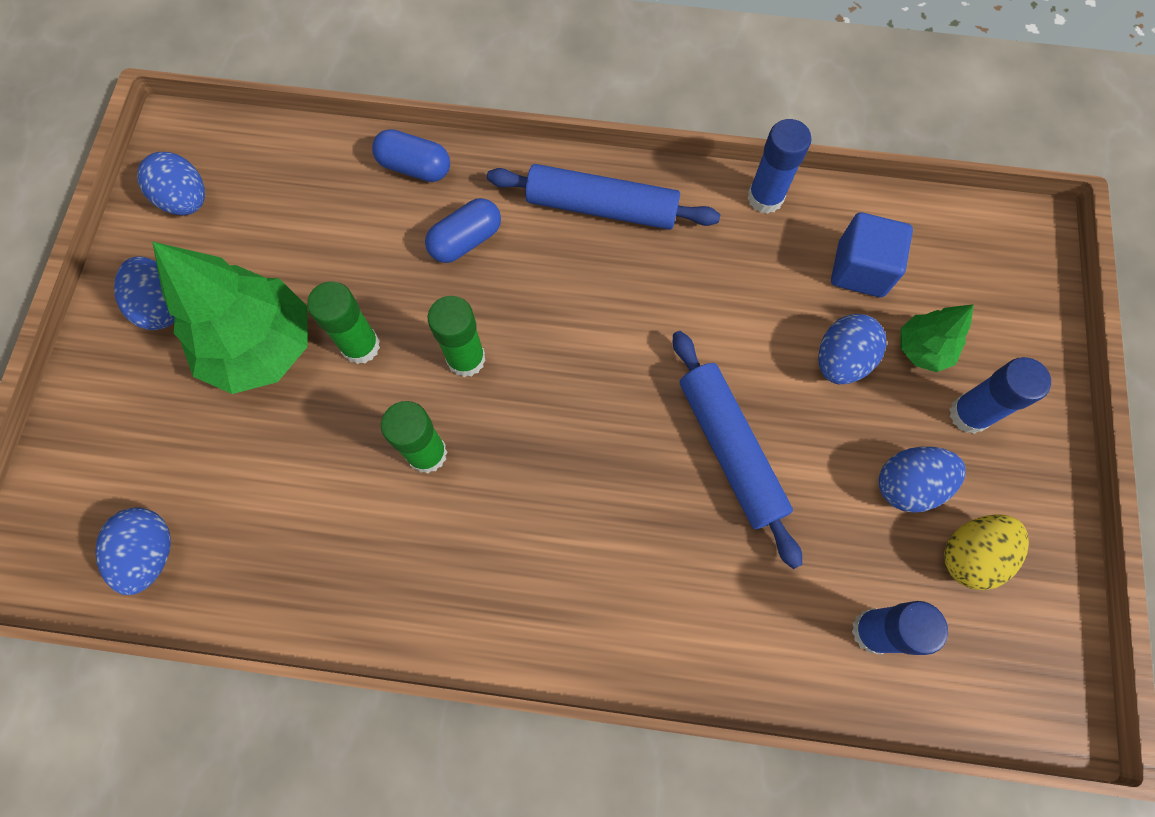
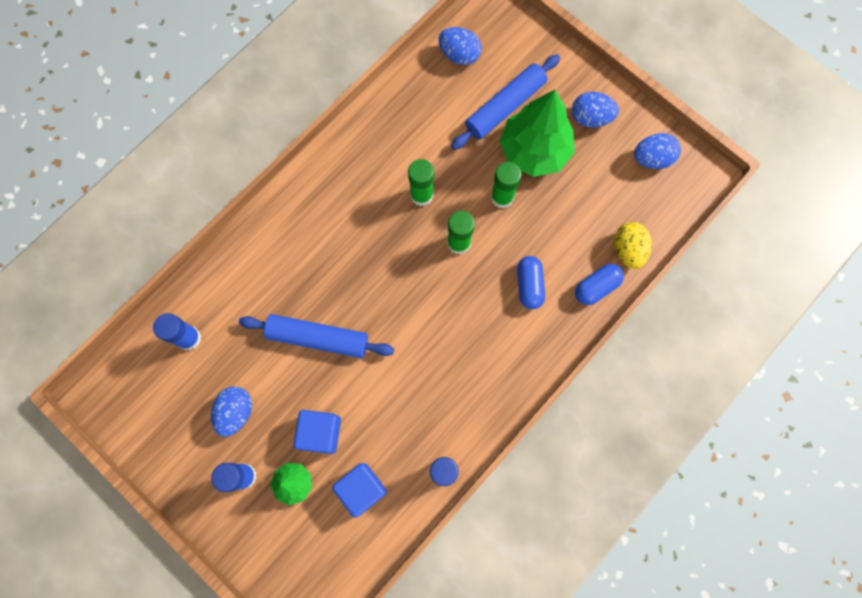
camera: 125 degrees right, 5 degrees up
blue rolling pin [487,164,721,230] -> blue rolling pin moved to [451,54,560,150]
blue egg [818,314,887,384] -> blue cube [293,410,341,454]
yellow egg [944,514,1029,590] -> yellow egg moved to [614,222,652,269]

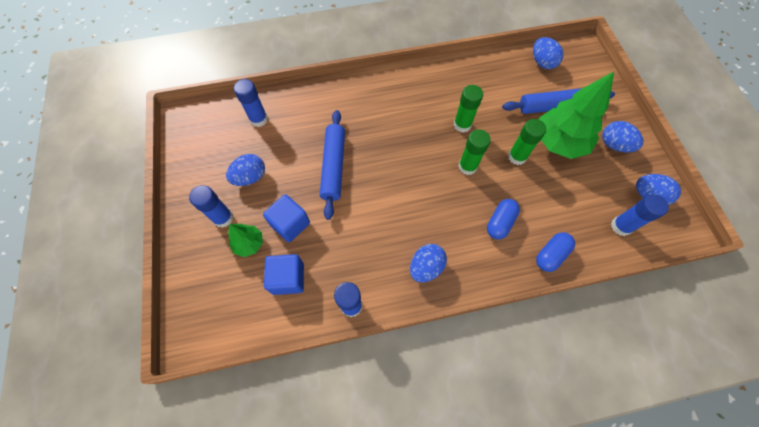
camera: 35 degrees right, 10 degrees down
blue rolling pin [239,314,394,358] -> blue rolling pin turned 45 degrees clockwise [320,110,345,220]
blue capsule [575,264,624,305] -> blue capsule turned 45 degrees counterclockwise [536,232,575,272]
yellow egg [614,222,652,269] -> none
none -> blue egg [410,244,447,283]
none -> blue glue stick [611,194,669,236]

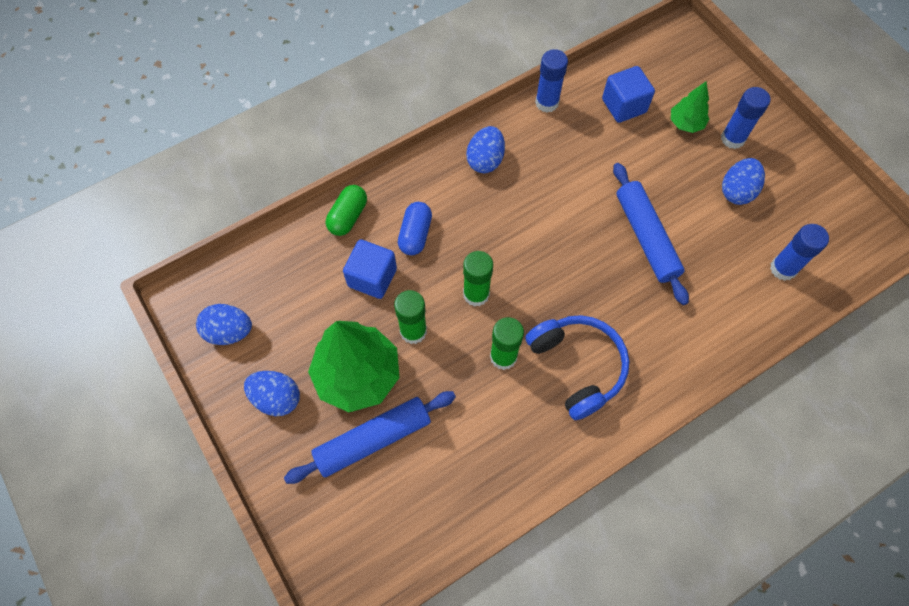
camera: 160 degrees right, 0 degrees up
blue cube [263,194,310,242] -> blue cube moved to [343,239,397,299]
blue egg [533,37,563,69] -> none
blue capsule [536,232,575,272] -> green capsule [326,185,367,236]
blue glue stick [611,194,669,236] -> none
none -> blue headphones [525,315,629,420]

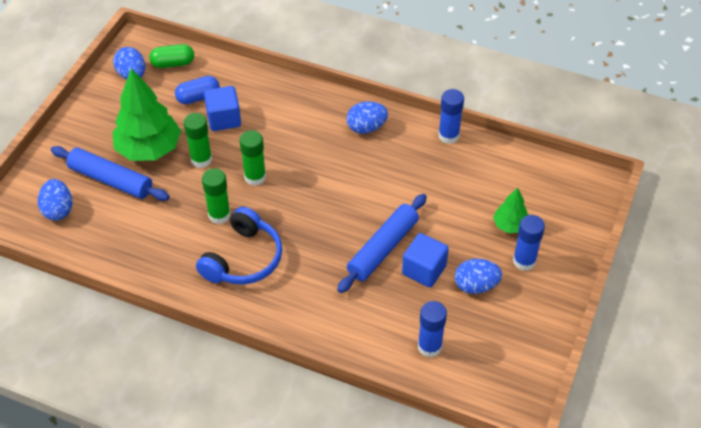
camera: 55 degrees right, 15 degrees down
blue egg [244,371,300,416] -> blue egg moved to [38,179,72,221]
green capsule [326,185,367,236] -> green capsule moved to [149,44,194,68]
blue capsule [398,202,432,255] -> blue capsule moved to [175,76,220,104]
blue cube [602,66,655,123] -> blue cube moved to [402,233,449,287]

